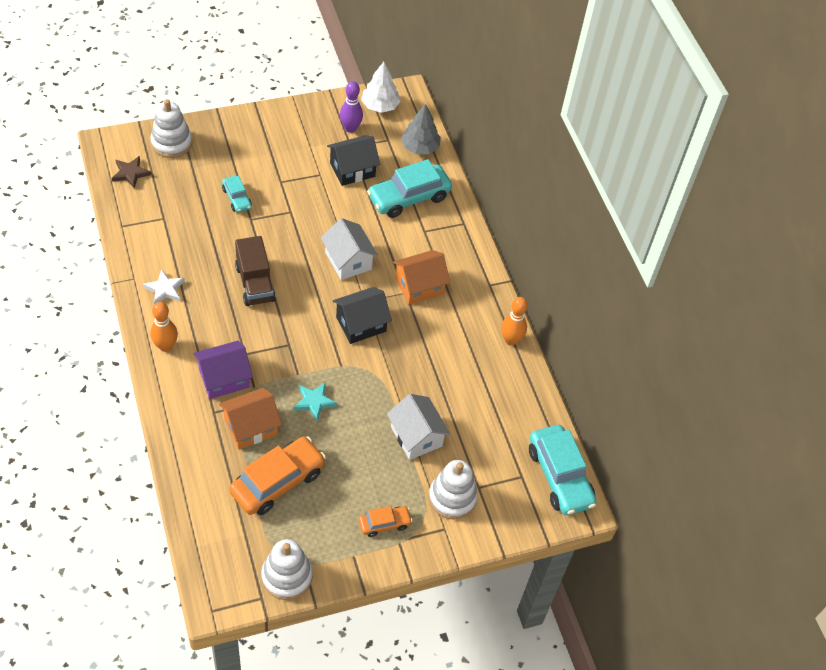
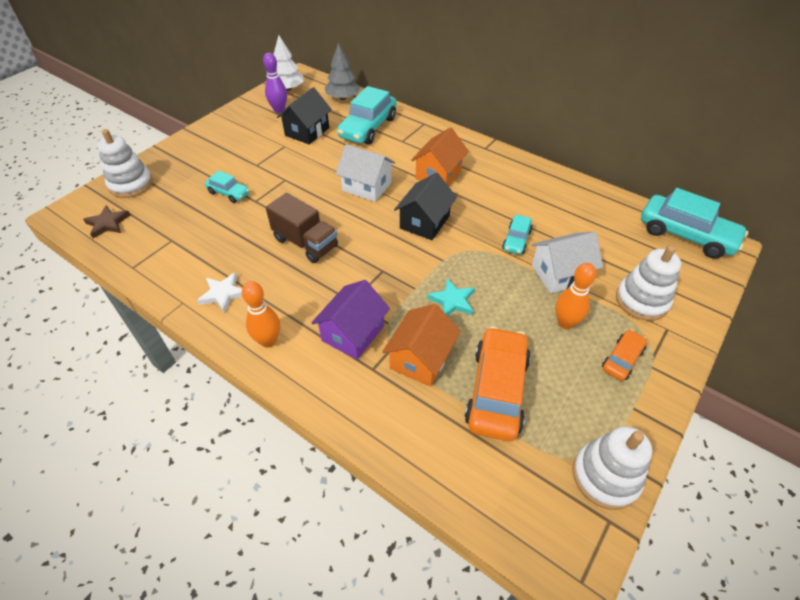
camera: 30 degrees left, 5 degrees down
white house [387,394,451,460] -> white house turned 45 degrees counterclockwise [532,232,603,293]
orange bowling pin [501,297,528,346] -> orange bowling pin moved to [555,263,596,329]
none -> turquoise car [502,214,532,255]

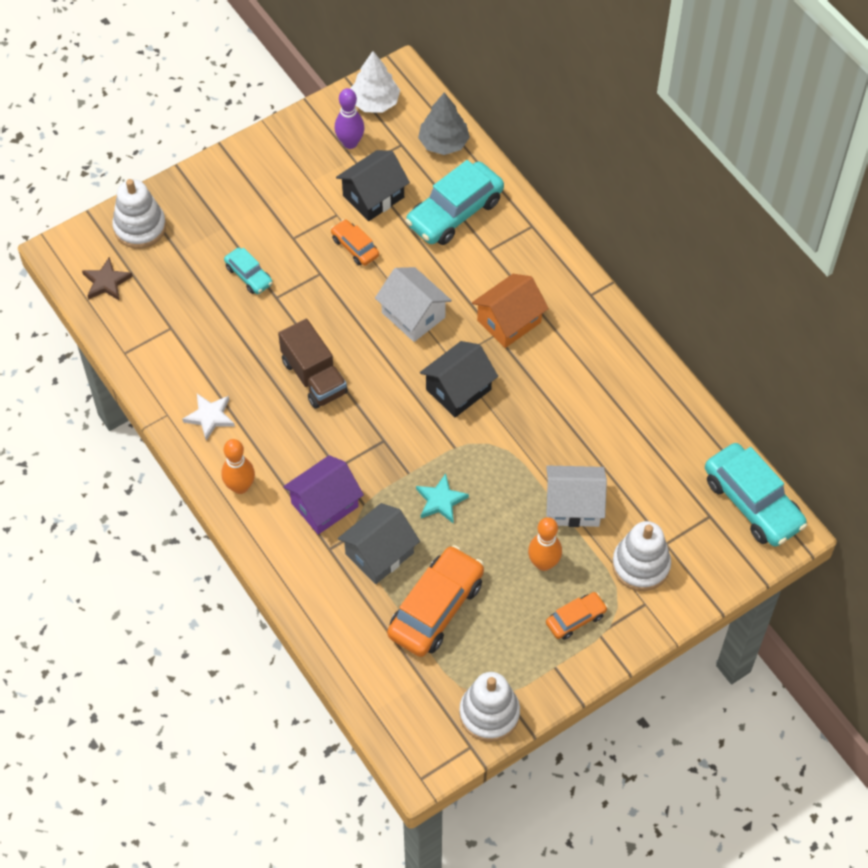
camera: 20 degrees right, 10 degrees up
orange house [382,304,461,387] -> grey house [338,503,420,584]
turquoise car [502,214,532,255] -> none
none -> orange car [331,219,379,266]

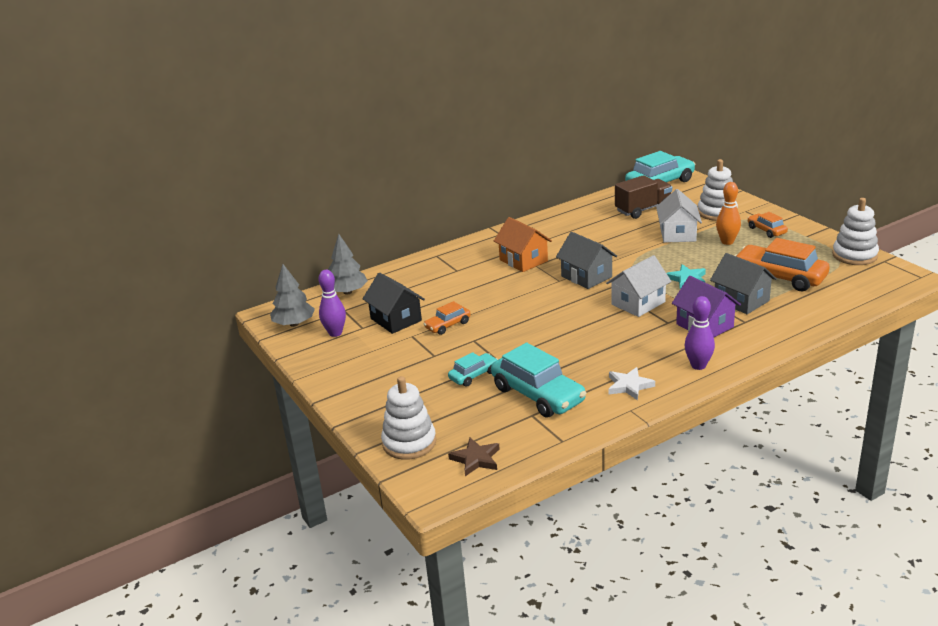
camera: 85 degrees left, 30 degrees down
orange bowling pin [221,439,255,494] -> purple bowling pin [685,296,715,370]
brown truck [278,319,348,409] -> brown truck moved to [615,175,672,219]
white tree [350,51,400,113] -> grey tree [270,264,315,327]
white house [375,267,452,342] -> white house moved to [606,255,671,317]
turquoise car [405,160,504,245] -> turquoise car moved to [491,343,586,418]
black house [420,341,498,417] -> grey house [556,232,617,289]

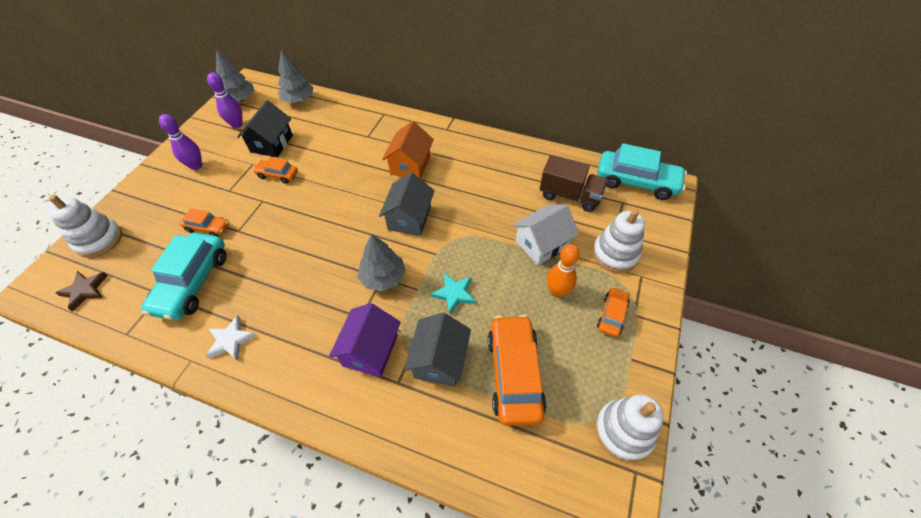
camera: 50 degrees right, 25 degrees up
turquoise car [448,352,498,387] -> orange car [180,208,229,236]
white house [606,255,671,317] -> grey tree [358,233,406,291]
purple bowling pin [685,296,715,370] -> purple bowling pin moved to [159,114,202,170]

